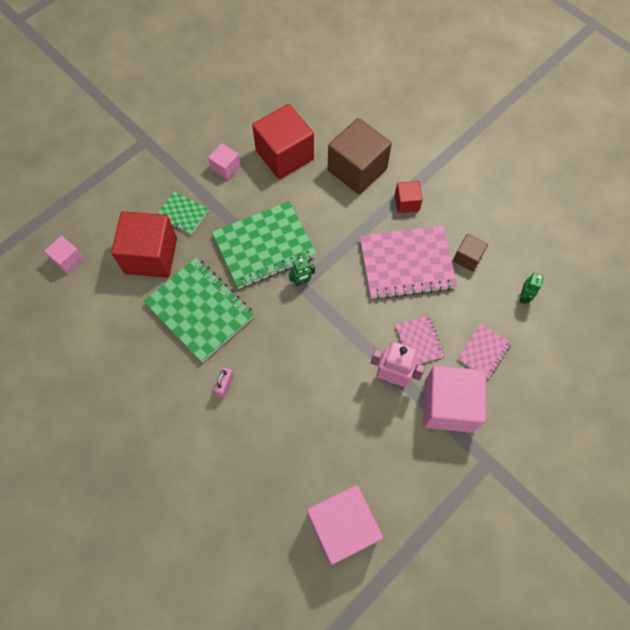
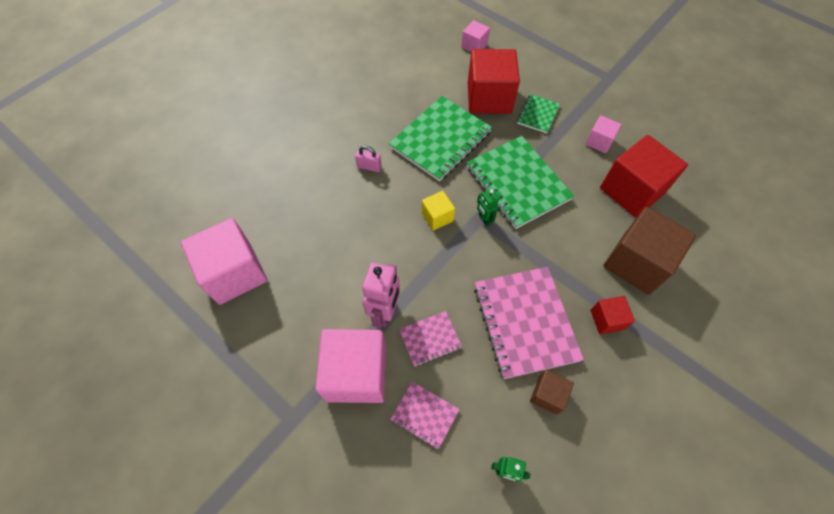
camera: 85 degrees right, 5 degrees down
none -> yellow cube [422,191,455,231]

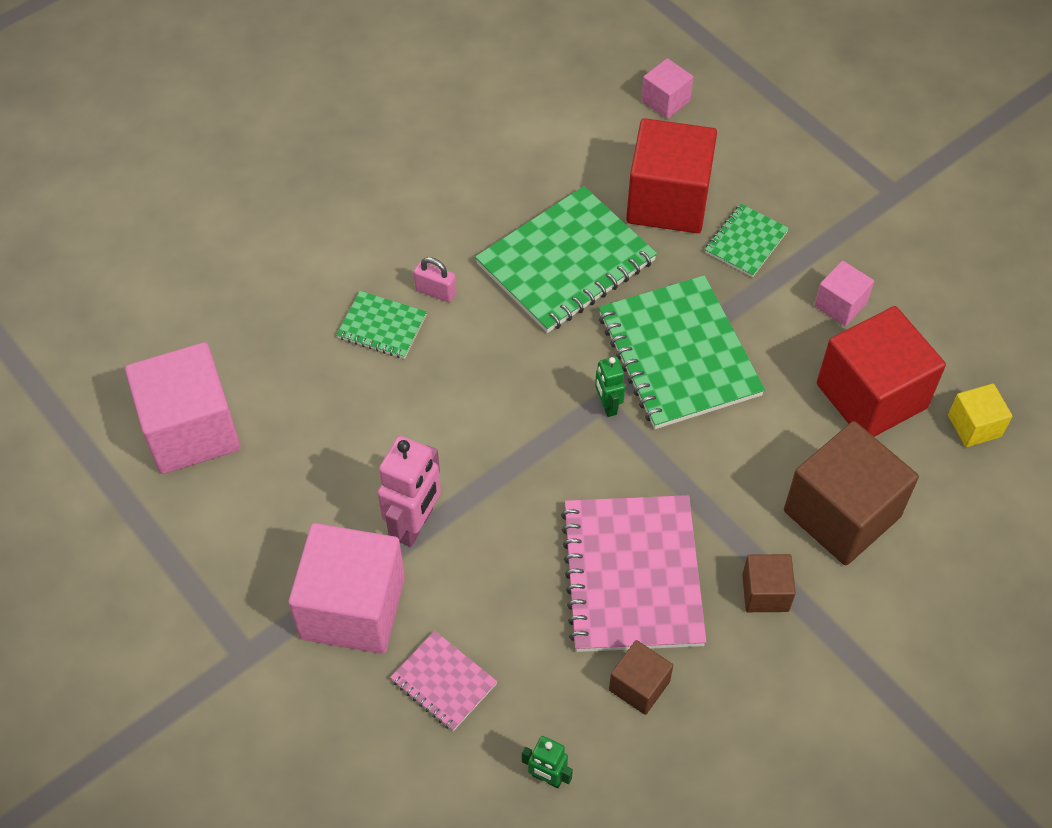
camera: 10 degrees right, 5 degrees down
pink notebook [399,311,462,367] -> none
yellow cube [422,191,455,231] -> yellow cube moved to [948,384,1012,447]
red cube [591,296,635,334] -> brown cube [742,554,796,612]
none -> green notebook [336,291,427,359]

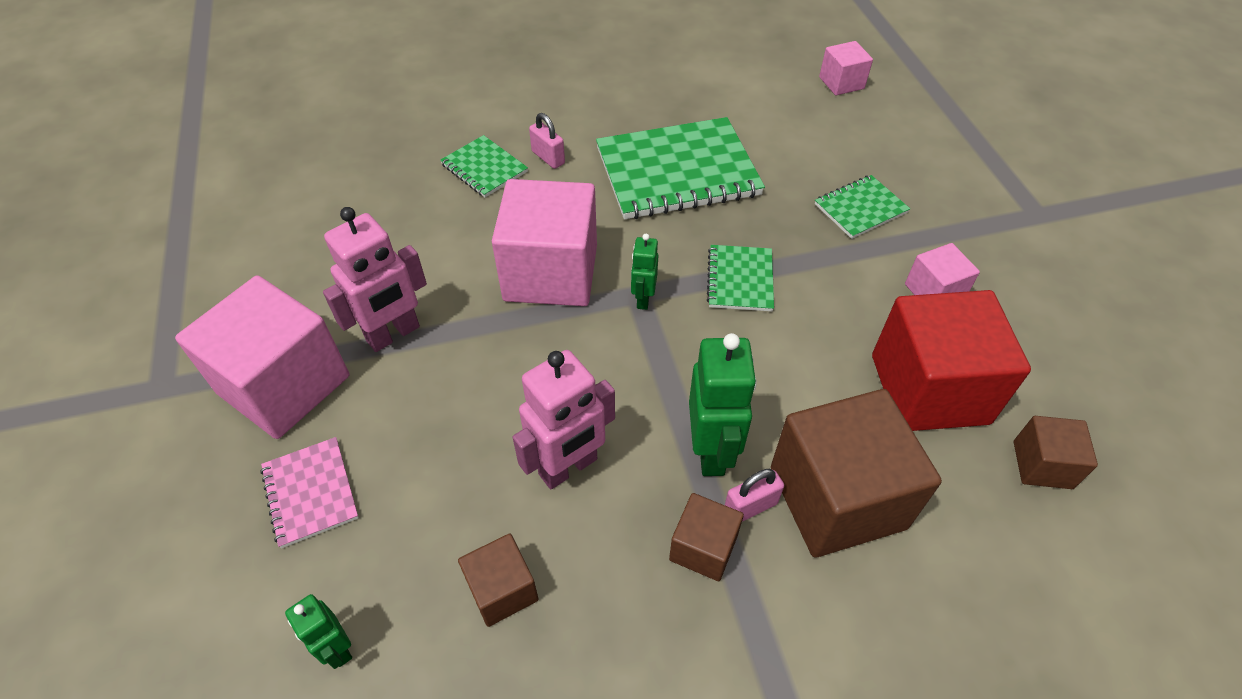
camera: 25 degrees right, 5 degrees down
pink cube [125,342,241,474] -> pink cube moved to [492,179,597,306]
pink notebook [561,495,707,652] -> pink robot [512,350,615,489]
green notebook [599,275,765,429] -> green notebook [707,245,774,311], size x0.50
red cube [626,118,717,233] -> none
yellow cube [948,384,1012,447] -> brown cube [1014,416,1098,489]
none -> green robot [689,333,757,476]
none -> pink padlock [725,469,784,522]

